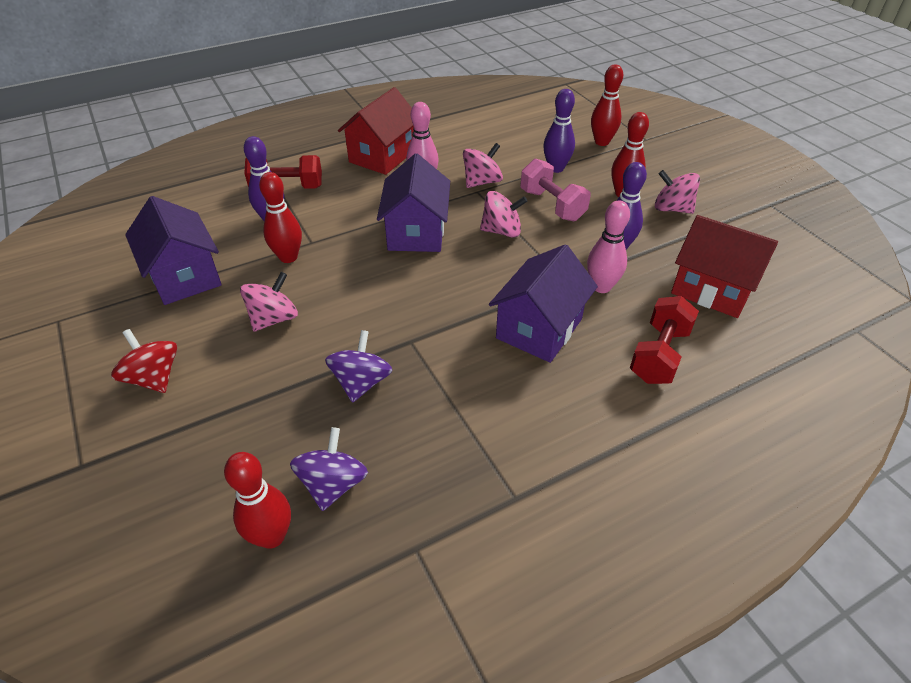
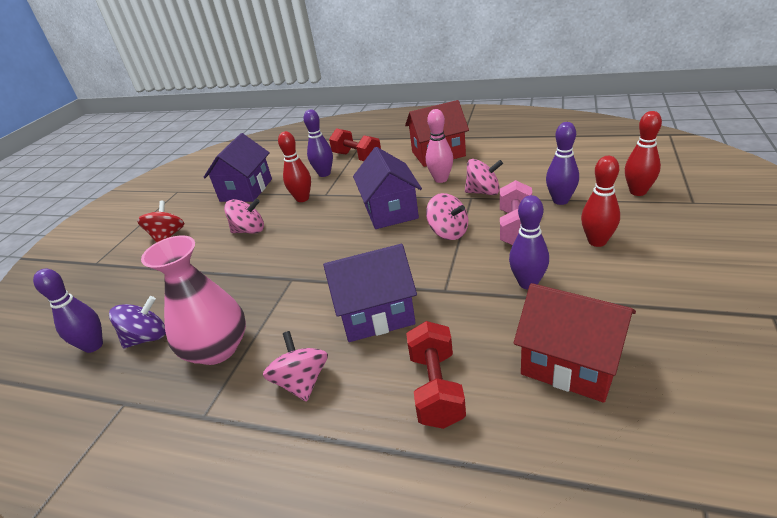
camera: 50 degrees right, 10 degrees down
red bowling pin [224,452,291,549] -> purple bowling pin [33,269,103,353]
purple spinning top [325,330,393,403] -> none
purple house [377,153,450,252] -> purple house turned 60 degrees counterclockwise [353,147,422,229]
pink bowling pin [587,200,630,293] -> none
red dumbbell [630,296,699,384] -> red dumbbell turned 75 degrees counterclockwise [406,321,466,429]
pink spinning top [655,170,700,214] -> pink spinning top moved to [263,331,328,402]
red house [671,215,778,318] -> red house turned 45 degrees counterclockwise [514,283,636,403]
none -> pink vase [141,235,246,365]

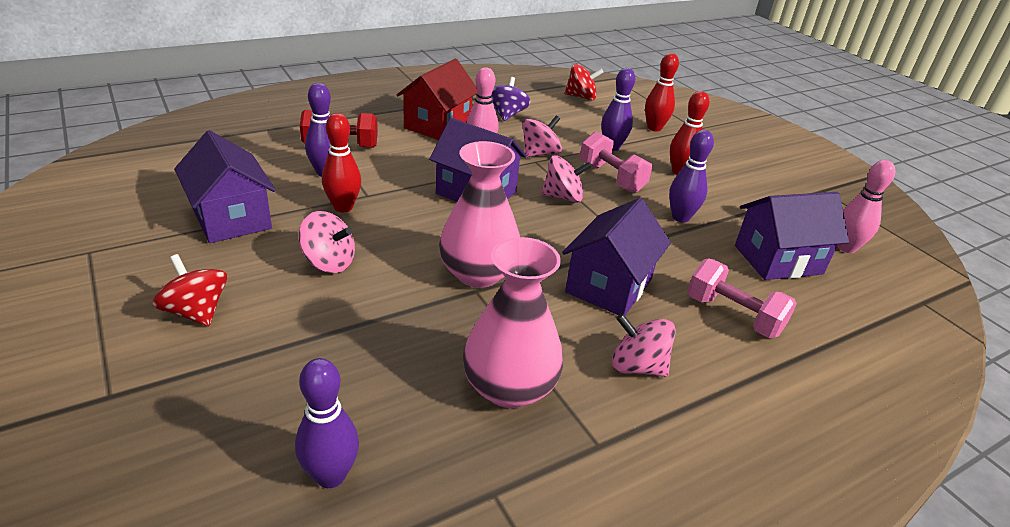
camera: 55 degrees left, 0 degrees up
purple spinning top [109,296,166,348] -> purple spinning top moved to [491,77,531,121]
pink spinning top [224,199,264,234] -> pink spinning top turned 75 degrees clockwise [299,211,355,273]
red dumbbell [406,321,466,429] -> pink dumbbell [687,258,797,338]
red house [514,283,636,403] -> purple house [735,192,849,280]
none -> pink vase [439,141,520,288]
none -> red spinning top [565,63,604,100]
none -> pink bowling pin [837,160,895,253]

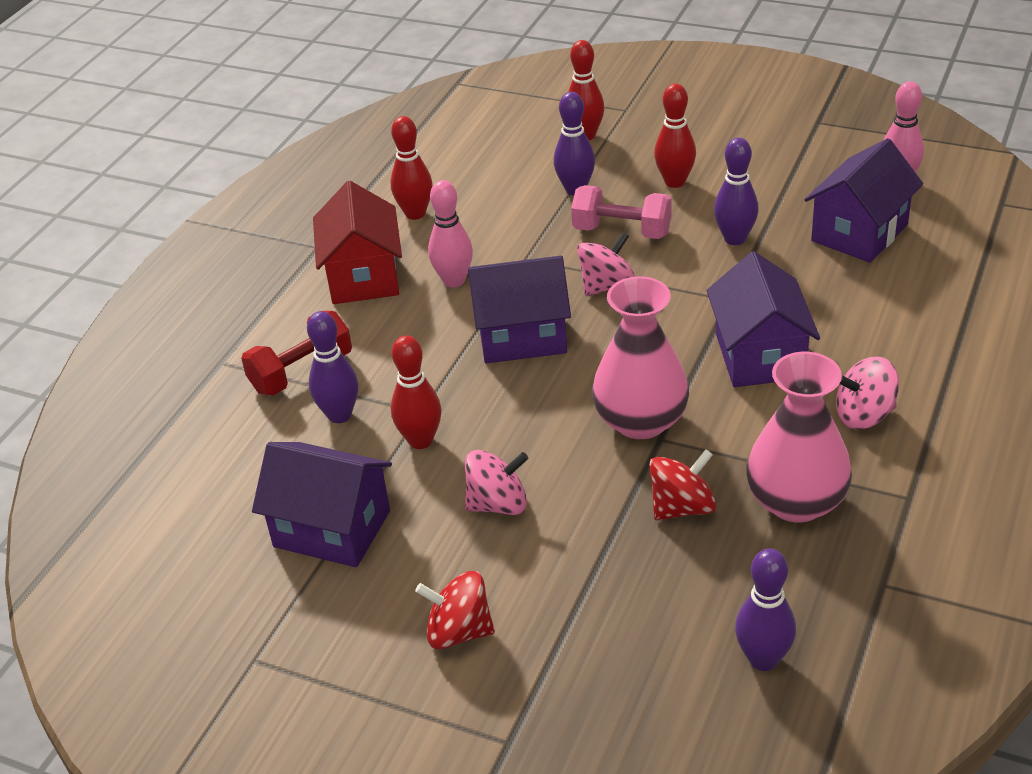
camera: 30 degrees left, 5 degrees up
purple spinning top [491,77,531,121] -> red bowling pin [391,116,433,220]
pink spinning top [523,115,562,158] -> none
red spinning top [565,63,604,100] -> red spinning top moved to [649,449,717,520]
pink dumbbell [687,258,797,338] -> none

